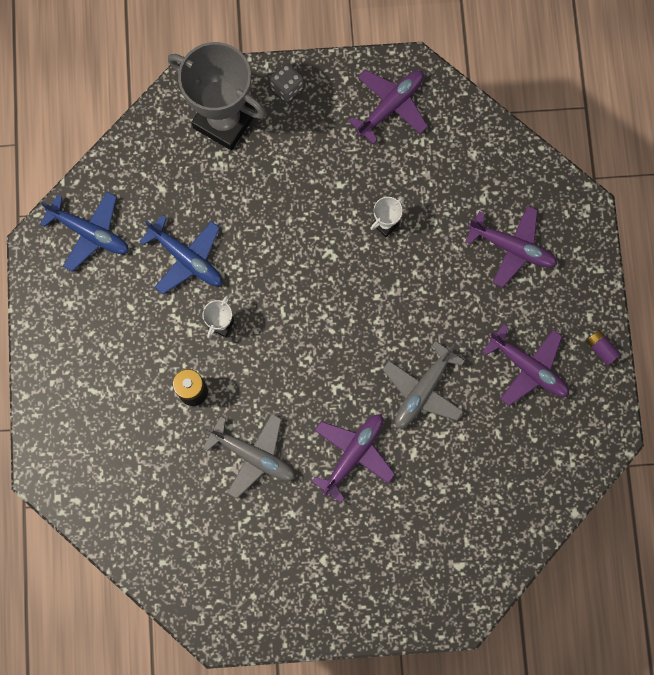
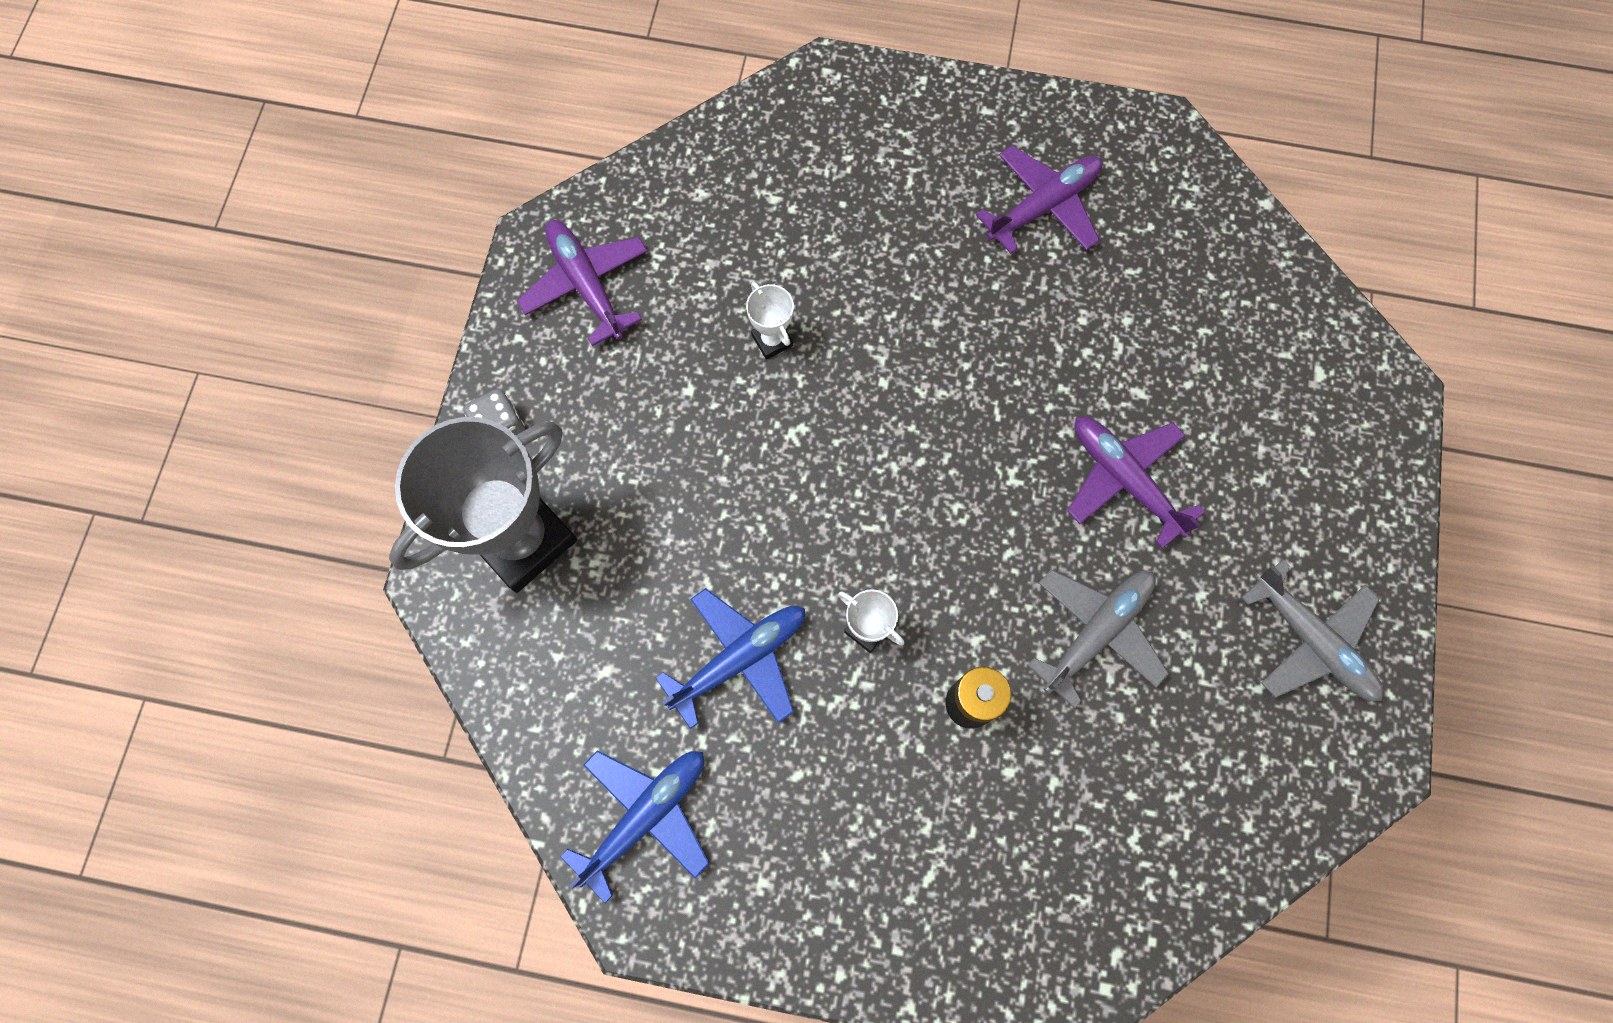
camera: 75 degrees left, 5 degrees down
grey plane [383,341,465,428] -> grey plane moved to [1241,559,1384,701]
purple plane [465,206,557,288] -> none
purple battery [586,330,621,366] -> none

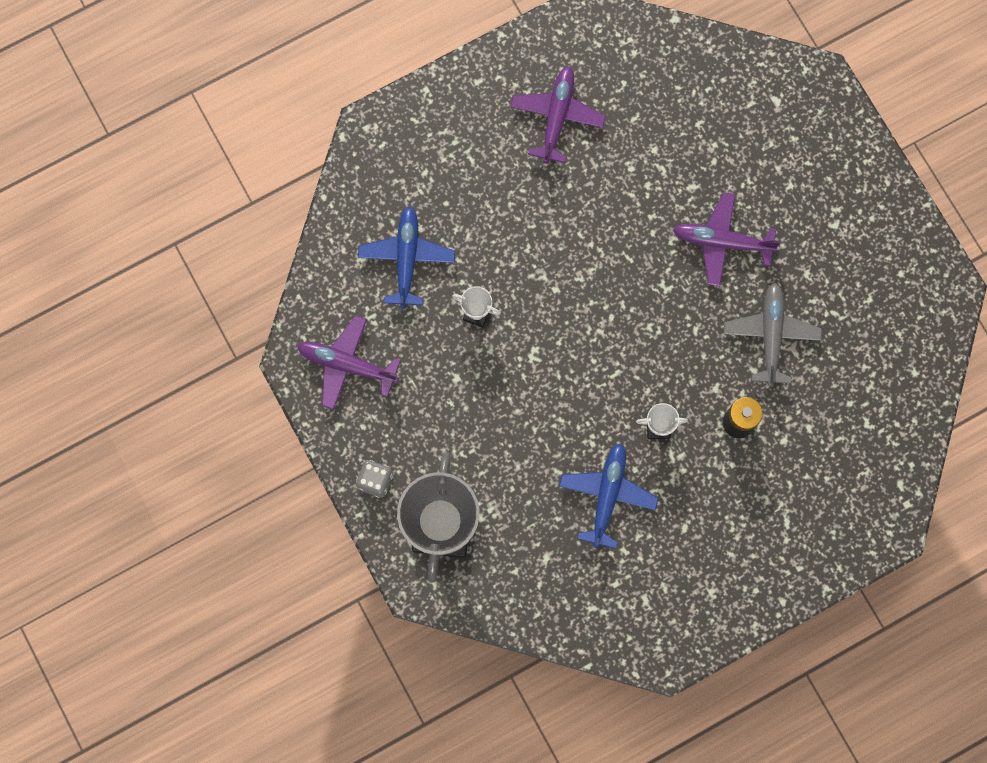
camera: 40 degrees left, 5 degrees up
blue plane [560,750,709,903] -> blue plane moved to [358,206,455,309]
grey plane [1241,559,1384,701] -> none

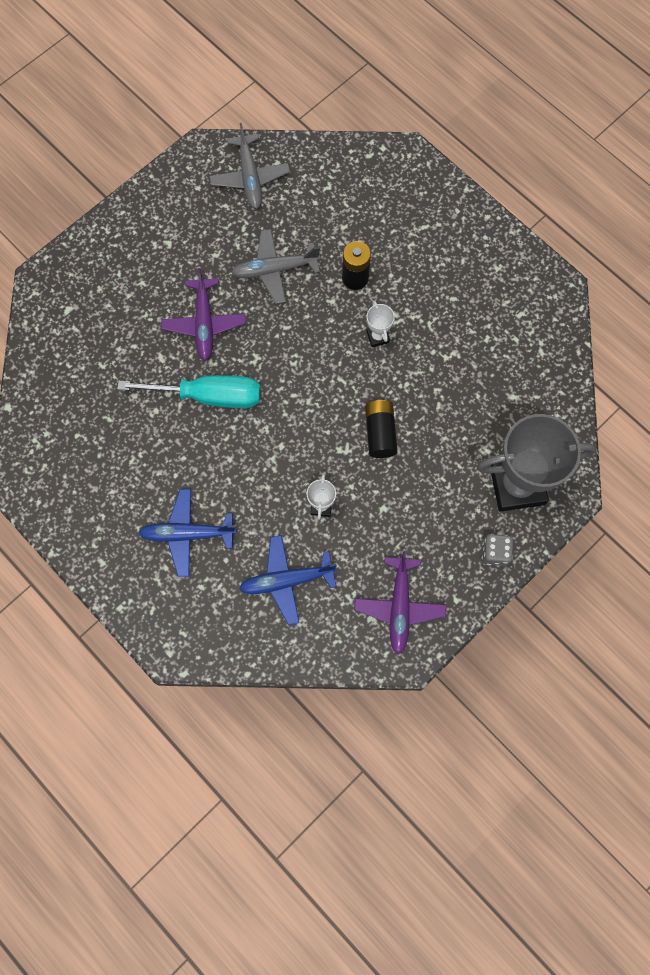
camera: 105 degrees left, 5 degrees down
purple plane [510,66,606,163] -> none
blue plane [559,443,659,549] -> blue plane moved to [138,489,236,577]
none -> turquoise screwdriver [117,375,261,408]
none -> grey plane [209,123,290,209]
none -> black battery [365,400,398,458]

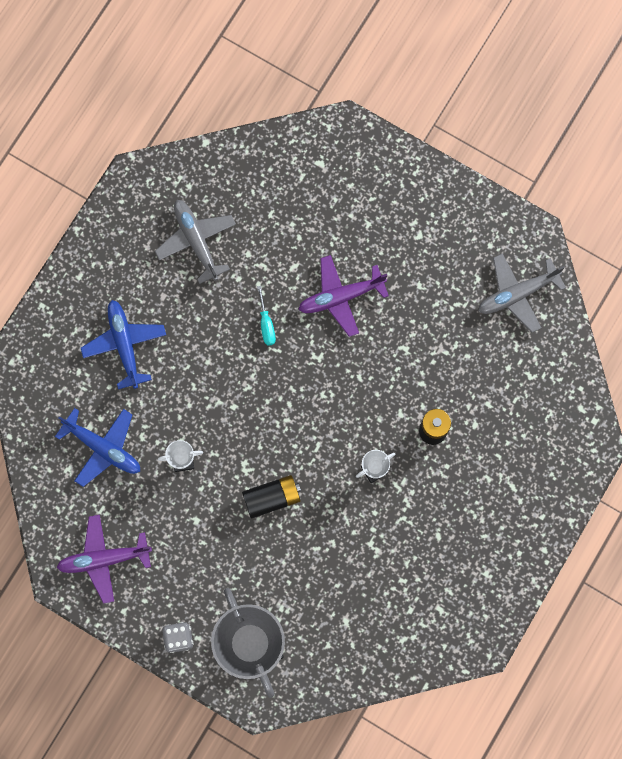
camera: 75 degrees right, 5 degrees up
turquoise screwdriver [117,375,261,408] -> turquoise screwdriver [257,286,276,346], size x0.43
grey plane [231,229,320,304] -> grey plane moved to [155,200,236,284]
blue plane [239,535,337,625] -> blue plane turned 150 degrees clockwise [55,408,140,487]

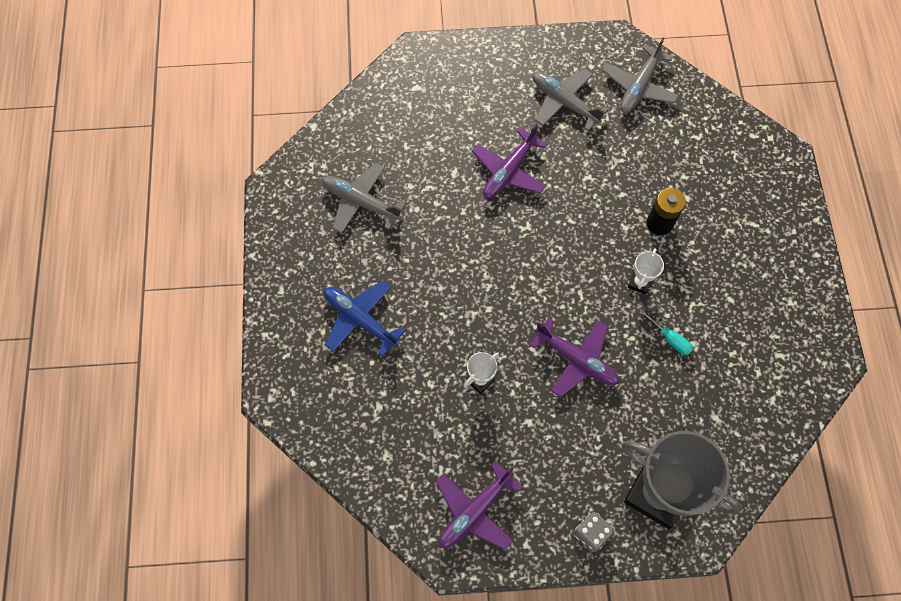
camera: 35 degrees left, 10 degrees down
blue plane [55,408,140,487] -> none
black battery [242,475,301,519] -> purple plane [529,318,619,397]
turquoise screwdriver [257,286,276,346] -> turquoise screwdriver moved to [640,310,693,355]
none -> grey plane [532,69,608,131]

